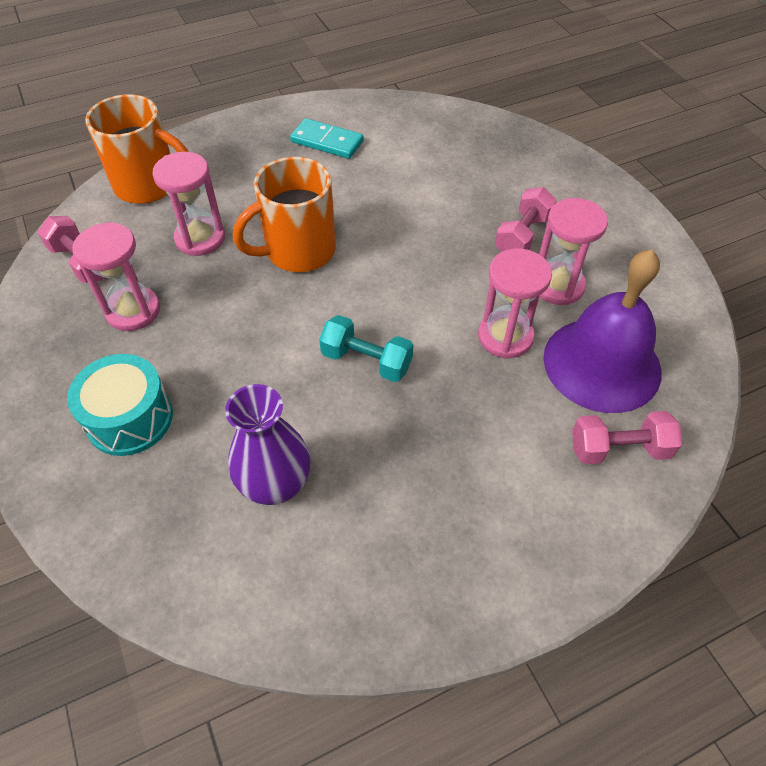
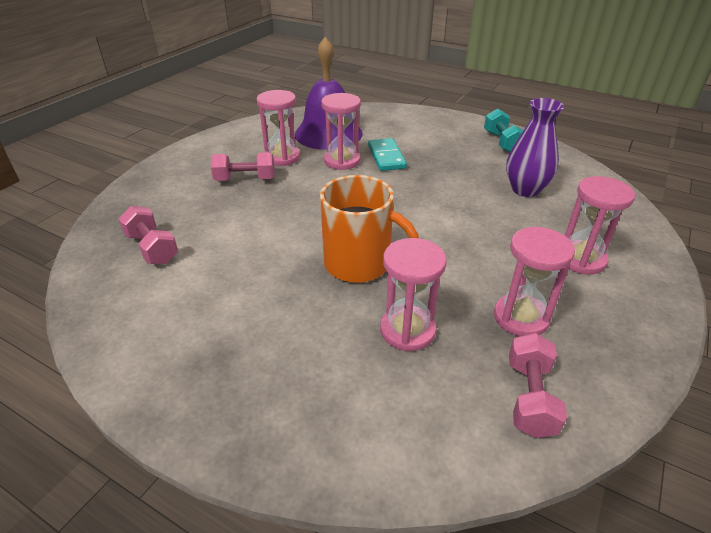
camera: 125 degrees left, 15 degrees down
turquoise drum [67,354,173,456] -> pink hourglass [565,176,635,274]
orange mug [85,94,189,204] -> none
turquoise domino [290,118,364,159] -> turquoise domino moved to [368,138,407,171]
turquoise dumbbell [319,315,413,382] -> turquoise dumbbell moved to [484,109,524,153]
pink dumbbell [572,411,682,465] -> pink dumbbell moved to [118,206,178,264]

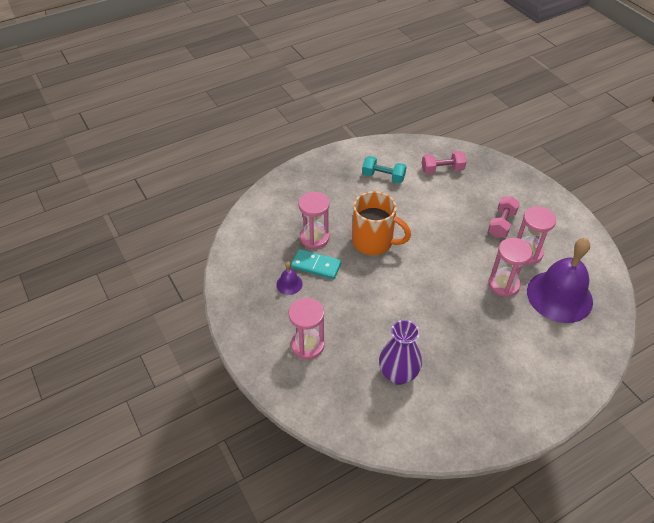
camera: 120 degrees right, 10 degrees up
orange mug [320,175,419,283] -> orange mug turned 120 degrees counterclockwise [352,191,411,255]
turquoise domino [368,138,407,171] -> turquoise domino moved to [291,249,341,279]
turquoise dumbbell [484,109,524,153] -> turquoise dumbbell moved to [362,156,407,184]
pink hourglass [494,226,575,336] -> purple bell [276,262,303,295]
pink dumbbell [509,333,567,438] -> none

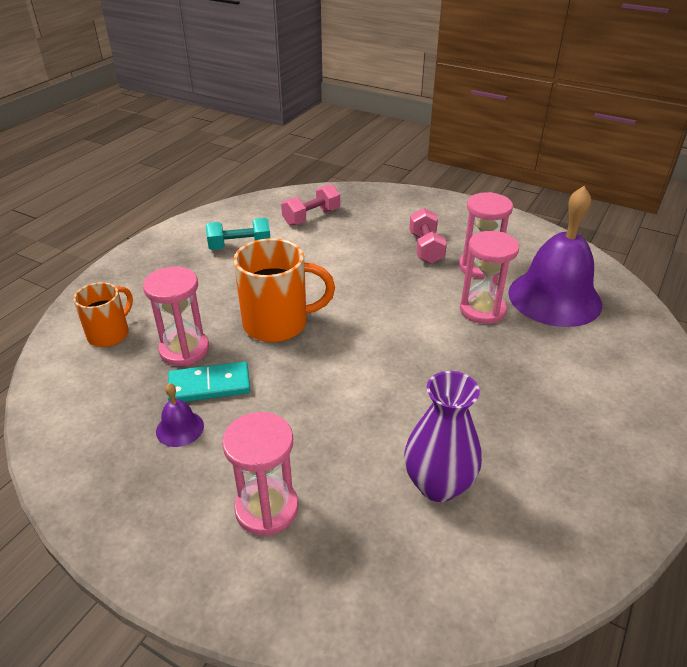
camera: 30 degrees left, 10 degrees down
none -> orange mug [73,282,133,347]

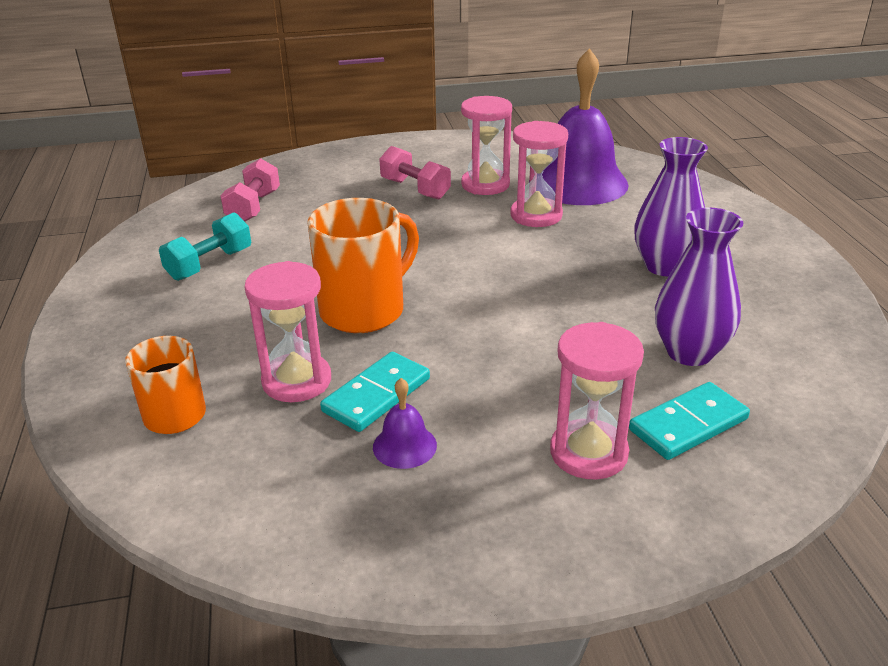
camera: 40 degrees left, 5 degrees down
none -> turquoise domino [629,382,750,460]
none -> purple vase [634,137,708,277]

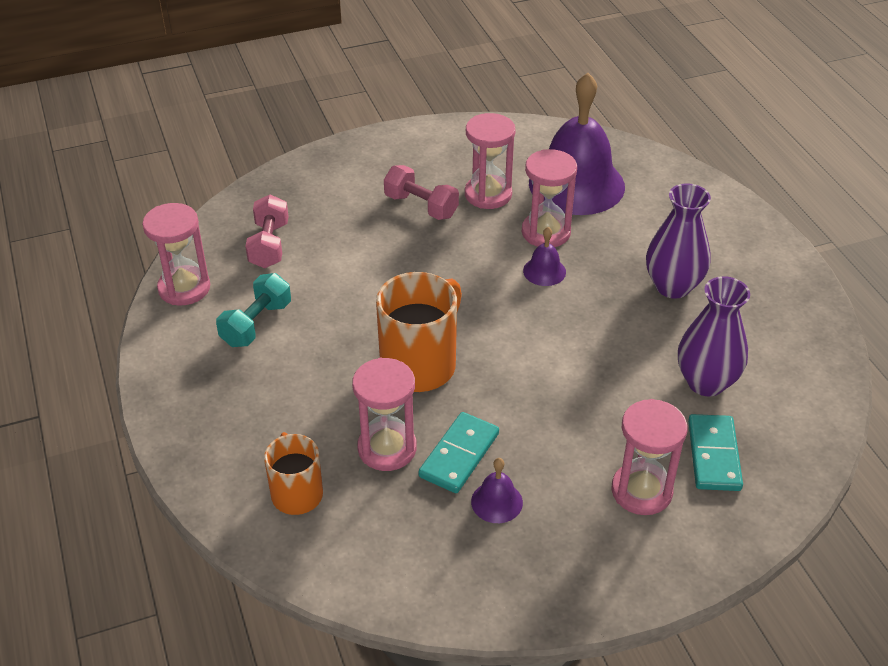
camera: 10 degrees left, 10 degrees up
turquoise domino [629,382,750,460] -> turquoise domino turned 45 degrees counterclockwise [688,414,743,491]
none -> pink hourglass [142,203,210,306]
none -> purple bell [523,227,566,286]

